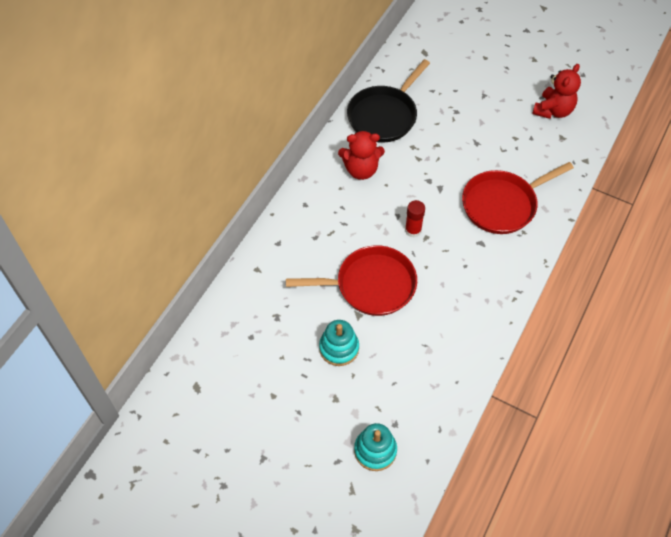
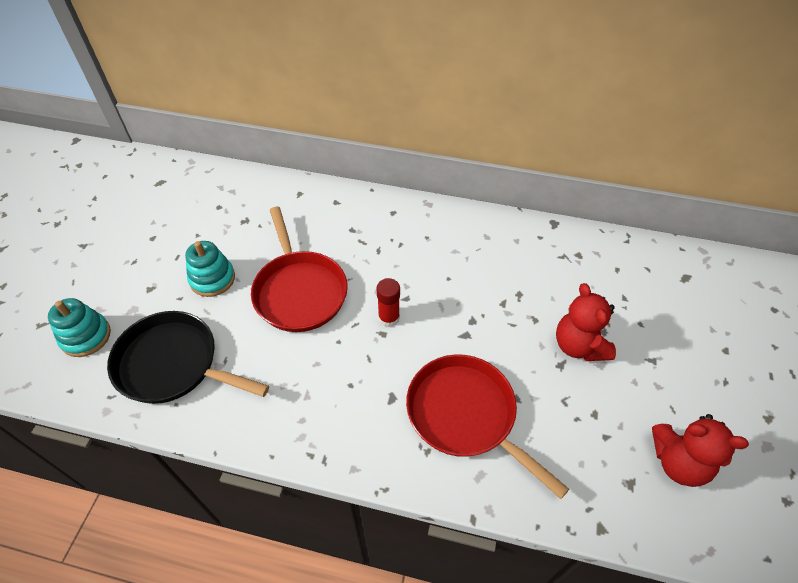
camera: 75 degrees right, 5 degrees down
red teddy bear [338,130,385,180] -> red teddy bear moved to [556,283,616,361]
black pan [347,59,430,143] -> black pan moved to [107,311,269,404]

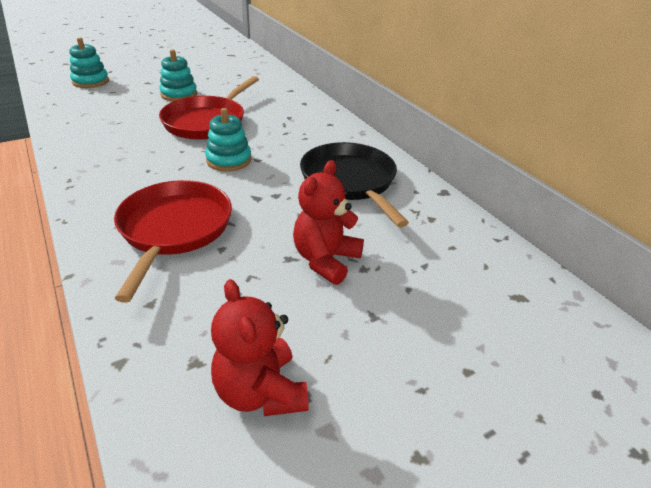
camera: 45 degrees right, 15 degrees down
black pan [107,311,269,404] -> black pan moved to [300,142,409,227]
red glue stick [377,278,400,327] -> turquoise stacking toy [205,108,251,172]

